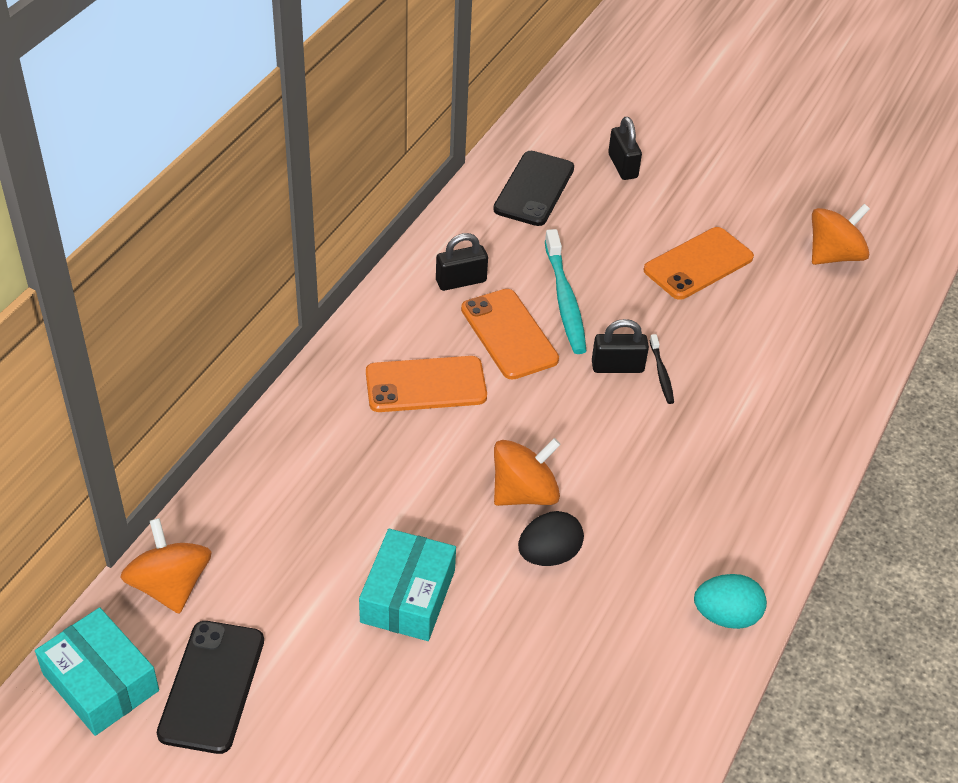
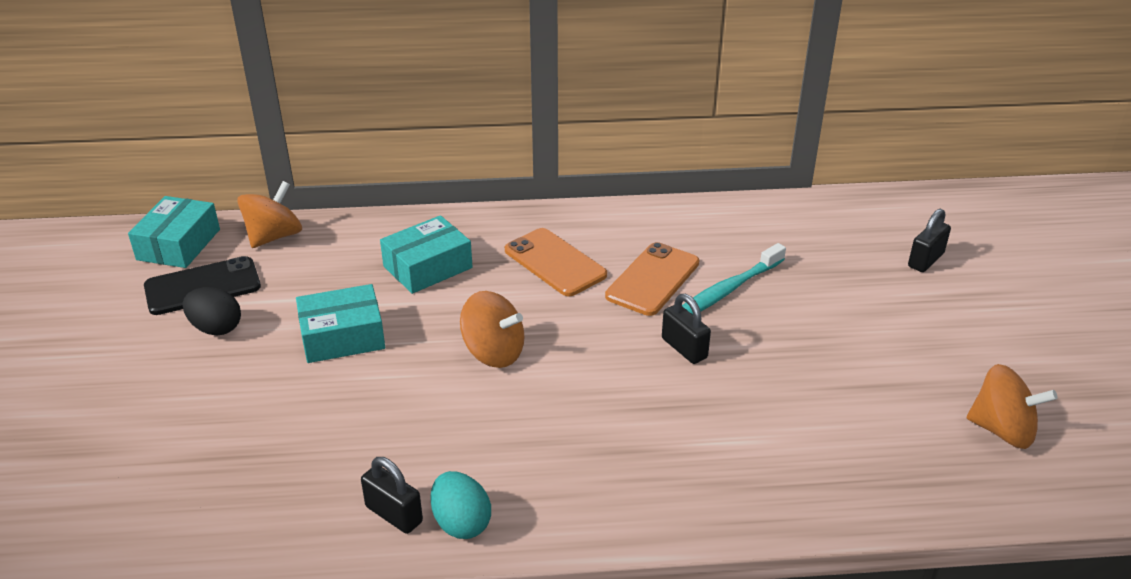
camera: 60 degrees right, 10 degrees down
black padlock [436,233,488,291] -> black padlock moved to [361,457,423,534]
black phone [493,151,574,226] -> none
black egg [518,511,584,566] -> black egg moved to [183,287,241,335]
orange phone [644,227,754,300] -> none
black toothbrush [649,334,674,404] -> none
none -> turquoise box [380,215,473,294]

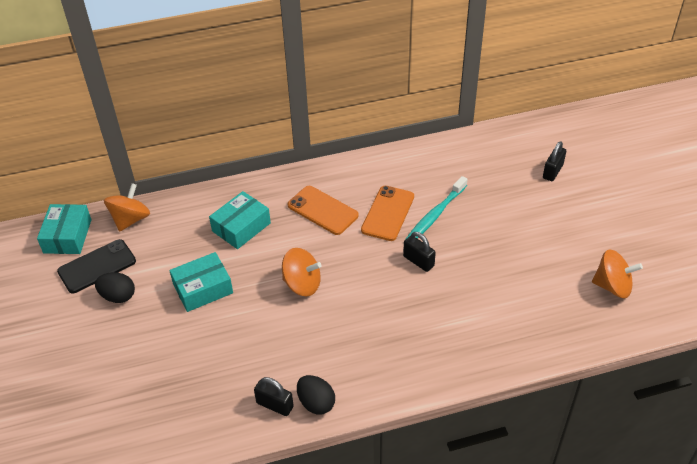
camera: 10 degrees left, 10 degrees up
turquoise egg [430,471,491,539] -> black egg [297,375,335,415]

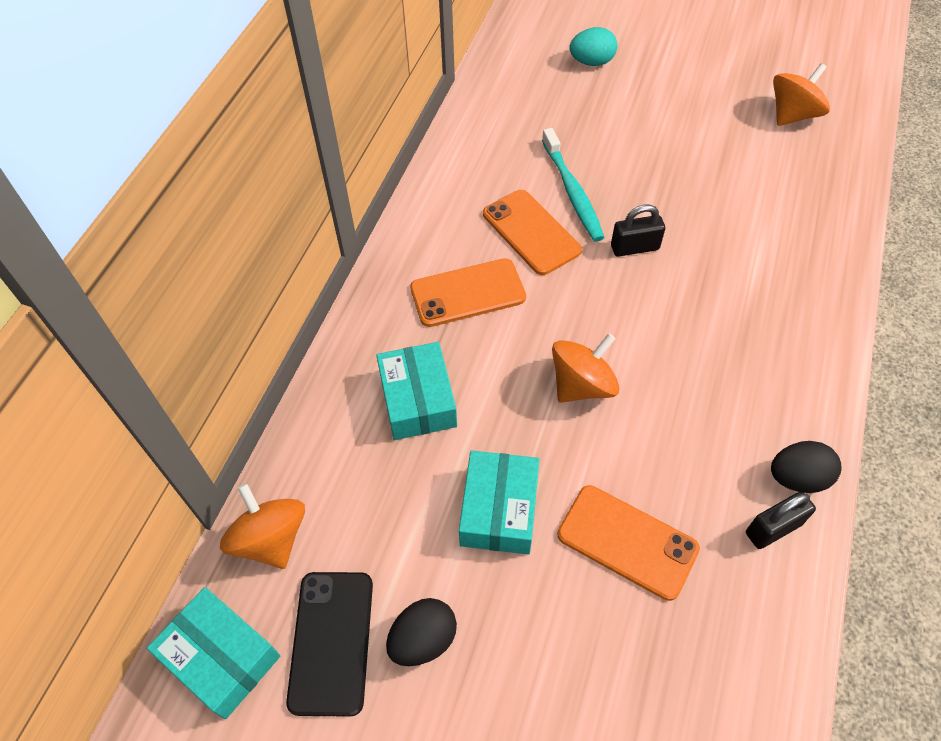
camera: 55 degrees left, 10 degrees up
black padlock [543,141,566,181] -> turquoise egg [569,27,617,66]
none -> orange phone [557,485,700,601]

